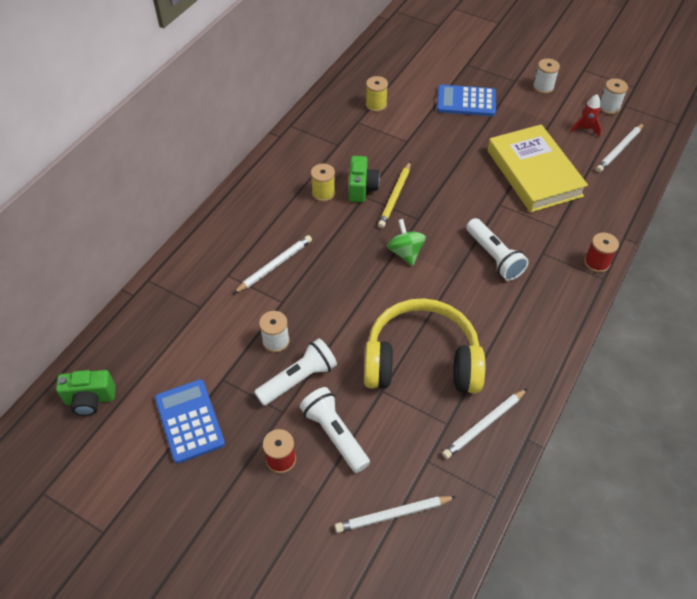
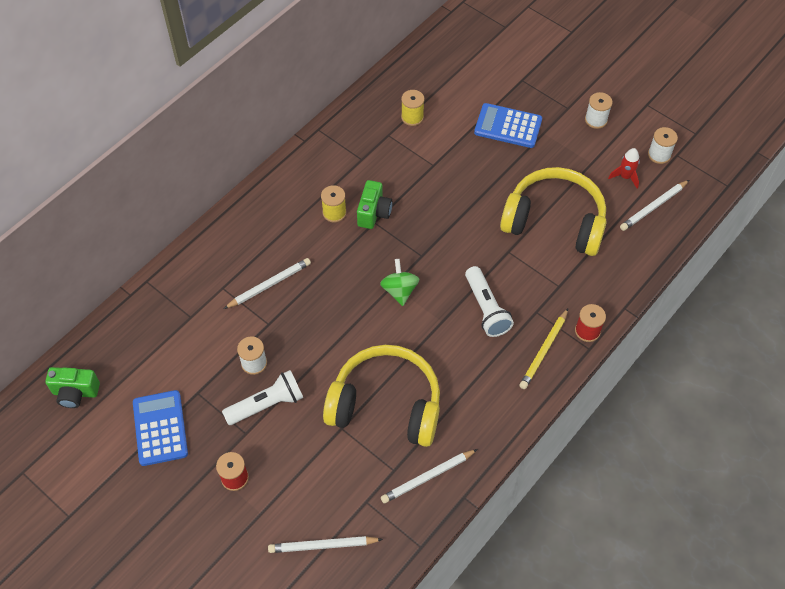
camera: 10 degrees right, 5 degrees up
white flashlight [300,387,370,473] -> none
yellow pencil [378,161,411,228] -> yellow pencil moved to [519,309,568,389]
yellow book [487,124,588,213] -> yellow headphones [500,167,607,256]

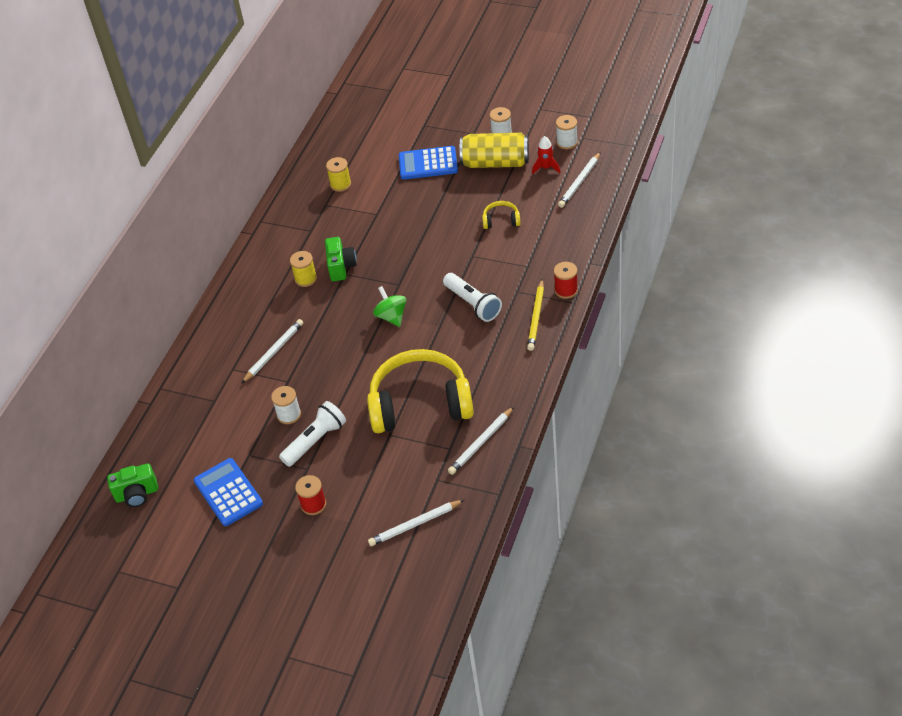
camera: 15 degrees left, 10 degrees down
yellow headphones [500,167,607,256] -> yellow headphones [482,201,521,229], size x0.41
none -> yellow can [460,133,529,168]

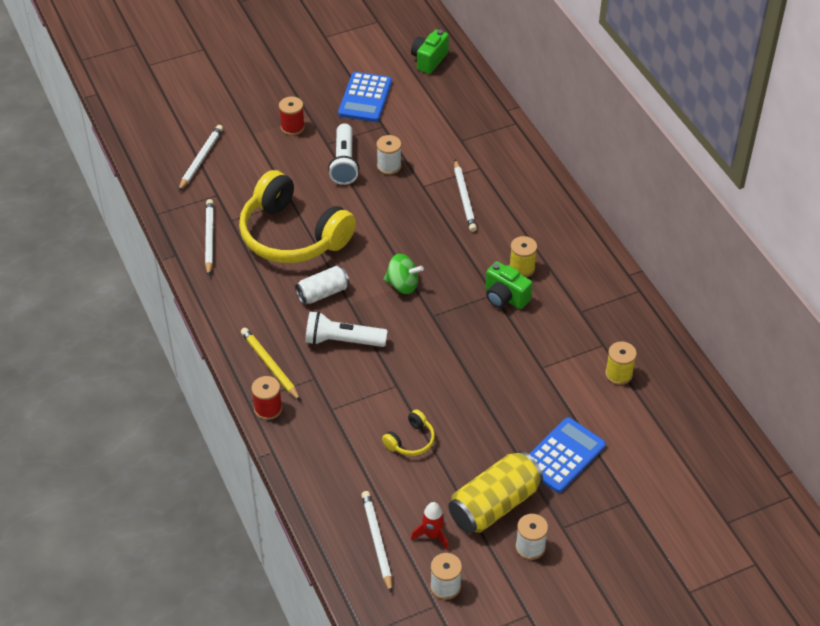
camera: 130 degrees right, 0 degrees up
blue calculator [194,458,263,526] -> blue calculator turned 90 degrees clockwise [338,72,392,122]
yellow headphones [367,349,474,433] -> yellow headphones turned 90 degrees clockwise [239,170,356,263]
none -> white can [295,266,349,304]

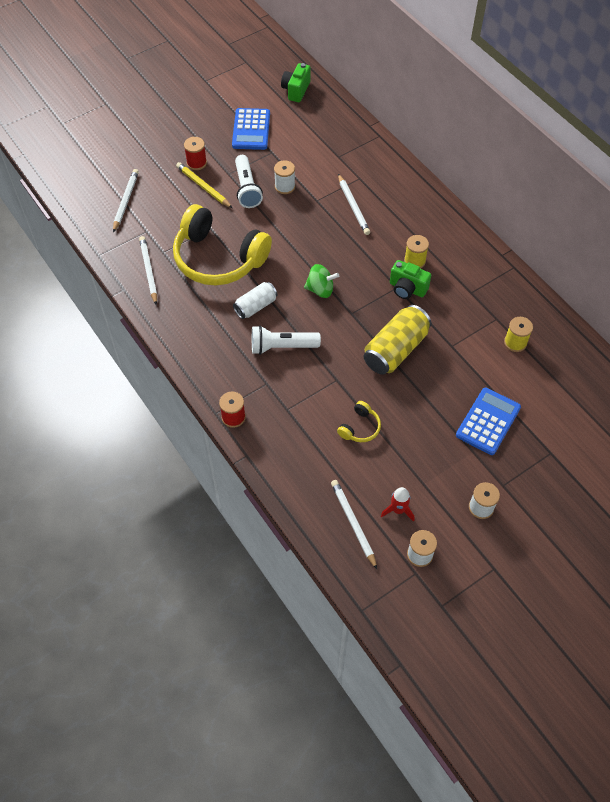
camera: 10 degrees left, 10 degrees up
yellow pencil [241,328,301,401] -> yellow pencil moved to [176,162,232,208]
yellow can [448,451,543,533] -> yellow can moved to [364,305,432,375]

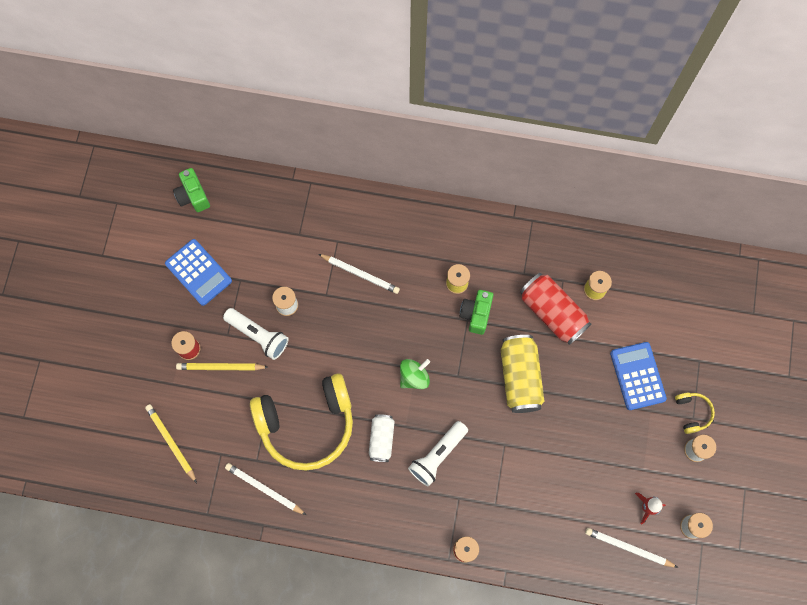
camera: 45 degrees left, 15 degrees up
white pencil [113,169,139,232] -> yellow pencil [145,404,197,483]
yellow headphones [337,401,381,442] -> yellow headphones moved to [675,393,715,434]
green camera [390,260,431,299] -> green camera turned 120 degrees clockwise [460,290,493,335]
none -> red can [520,273,591,345]

